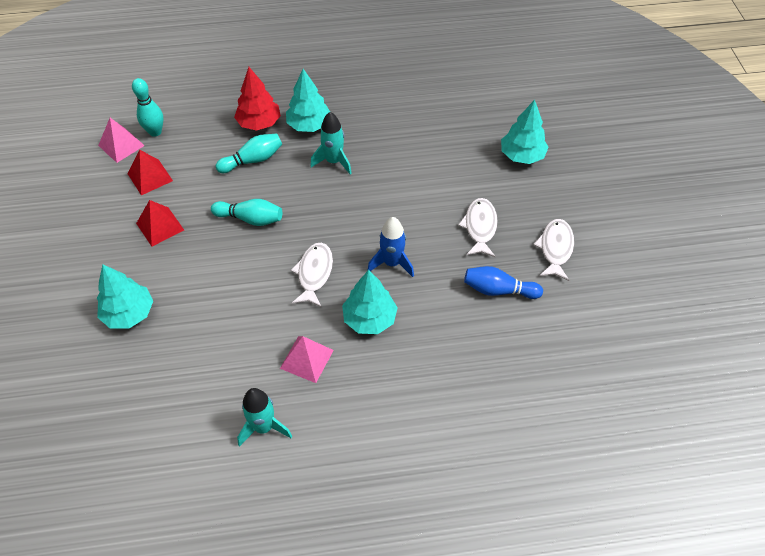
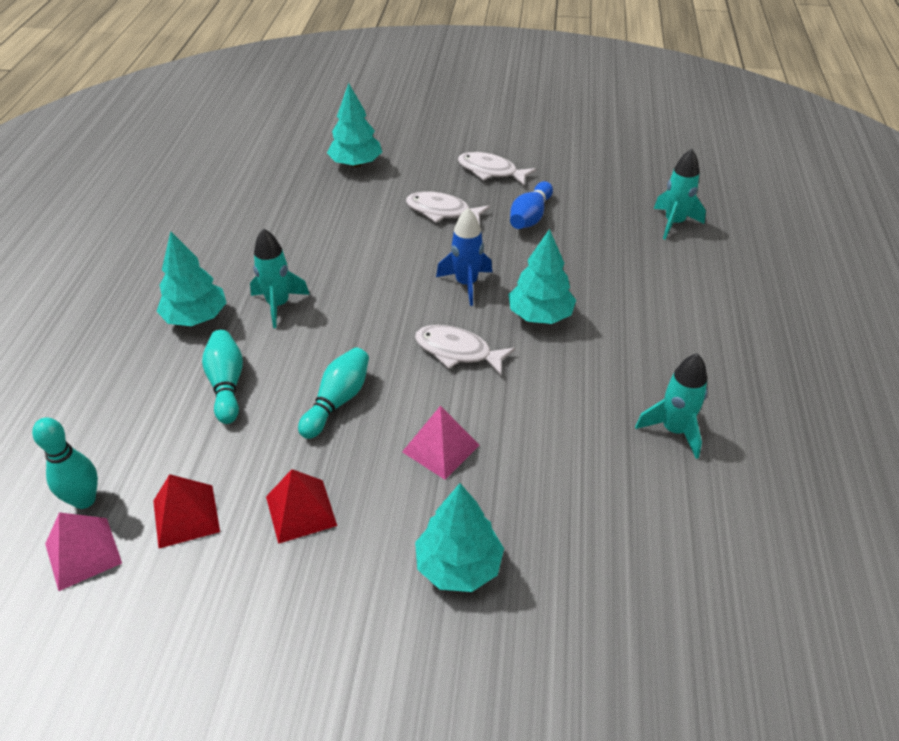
camera: 75 degrees left, 10 degrees down
red tree [234,67,281,131] -> none
pink pyramid [280,336,334,383] -> pink pyramid moved to [402,406,479,480]
none -> turquoise rocket [654,149,706,240]

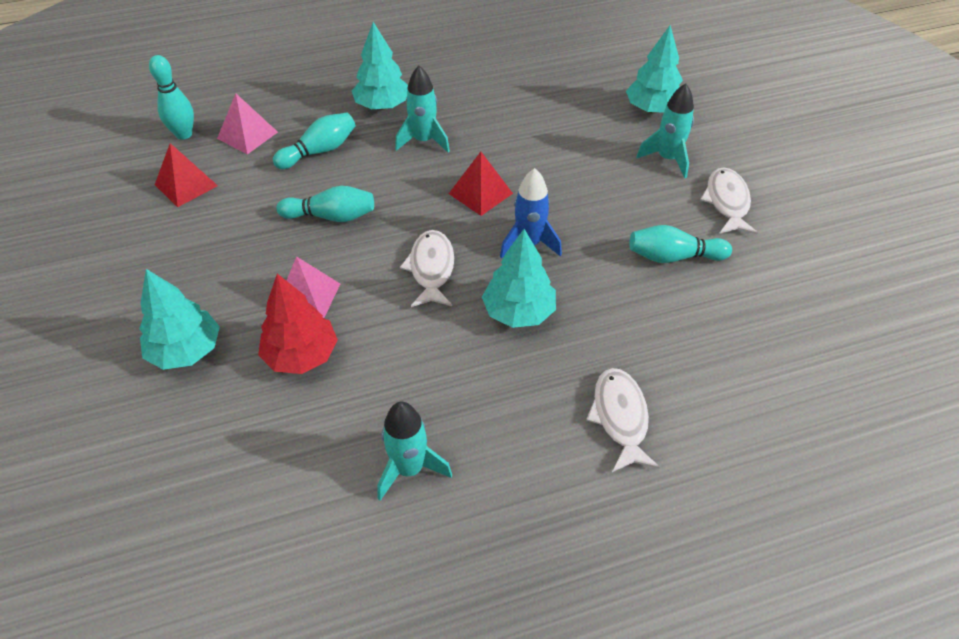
camera: 65 degrees right, 5 degrees up
pink pyramid [45,512,122,591] -> pink pyramid moved to [217,93,278,155]
red pyramid [266,469,337,544] -> red pyramid moved to [449,152,513,216]
white fish [406,191,490,225] -> white fish moved to [586,368,660,472]
blue bowling pin [510,181,553,229] -> turquoise bowling pin [629,225,732,263]
turquoise rocket [654,149,706,240] -> turquoise rocket moved to [636,83,694,178]
none -> red tree [258,274,338,374]

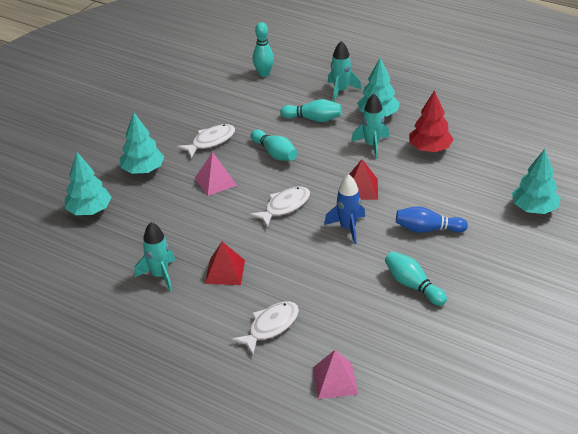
camera: 50 degrees right, 10 degrees down
red pyramid [155,143,218,207] -> red pyramid moved to [205,241,245,285]
pink pyramid [217,93,278,155] -> pink pyramid moved to [313,350,358,399]
red tree [258,274,338,374] -> red tree moved to [409,90,453,152]
turquoise tree [482,229,556,328] -> turquoise tree moved to [65,152,112,215]
turquoise rocket [636,83,694,178] -> turquoise rocket moved to [328,41,362,102]
white fish [700,167,758,234] -> white fish moved to [177,124,235,158]
none -> blue bowling pin [396,206,468,233]

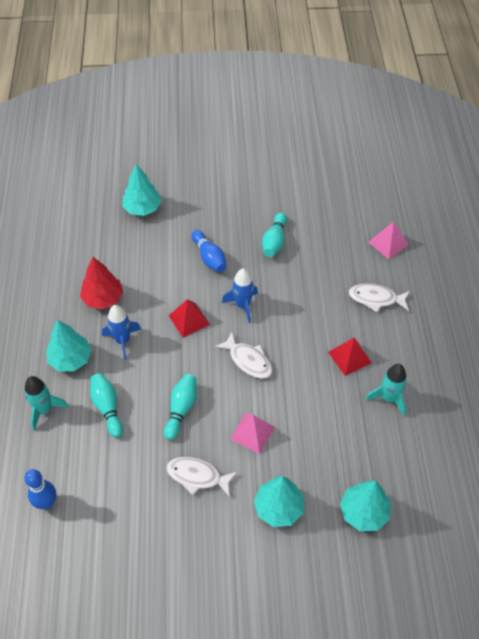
camera: 125 degrees left, 15 degrees up
white fish [250,187,310,228] -> white fish turned 150 degrees counterclockwise [215,332,272,379]
turquoise bowling pin [253,22,274,77] -> blue bowling pin [24,469,56,509]
turquoise rocket [351,94,389,159] -> blue rocket [102,305,141,360]

